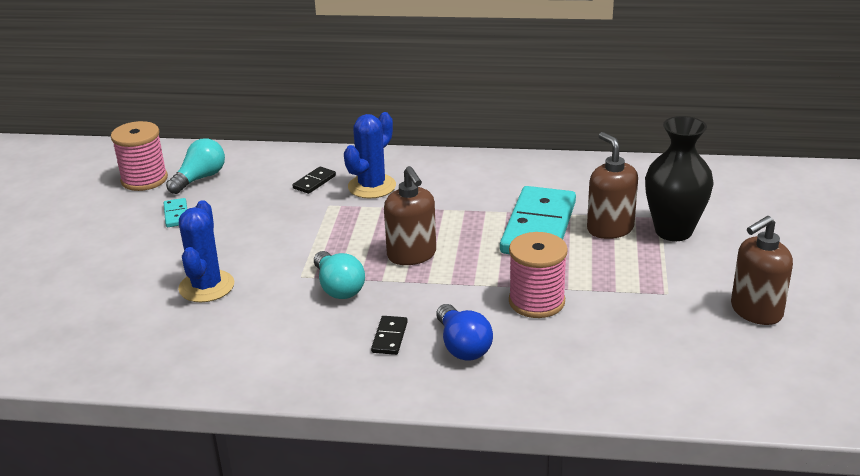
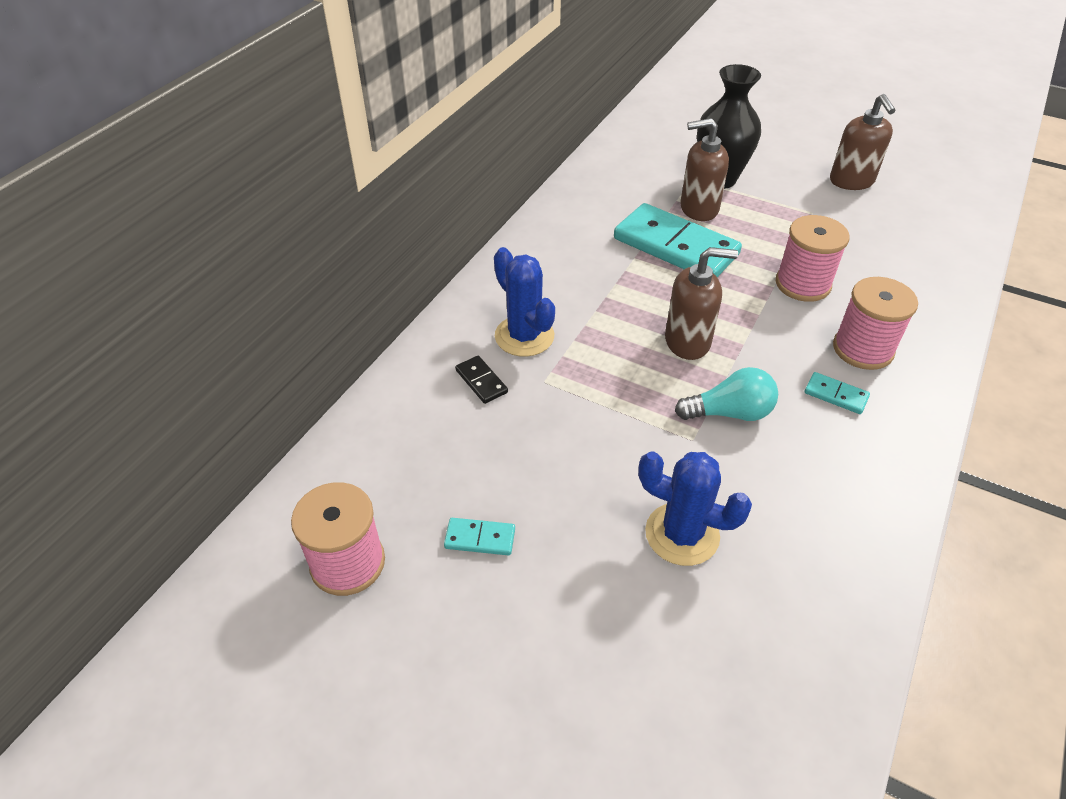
camera: 70 degrees left, 15 degrees up
turquoise light bulb [166,138,225,194] -> none
black domino [371,316,408,355] -> turquoise domino [805,372,870,414]
blue light bulb [436,304,493,361] -> pink spool [833,277,918,370]

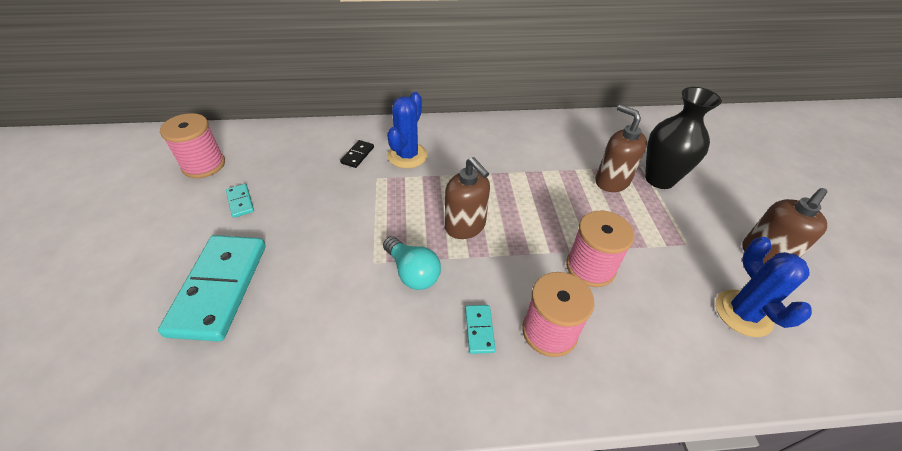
camera: 55 degrees right, 0 degrees up
turquoise domino [614,203,742,277] -> turquoise domino moved to [158,235,266,342]
blue cactus [638,451,752,566] -> blue cactus moved to [715,237,812,337]

